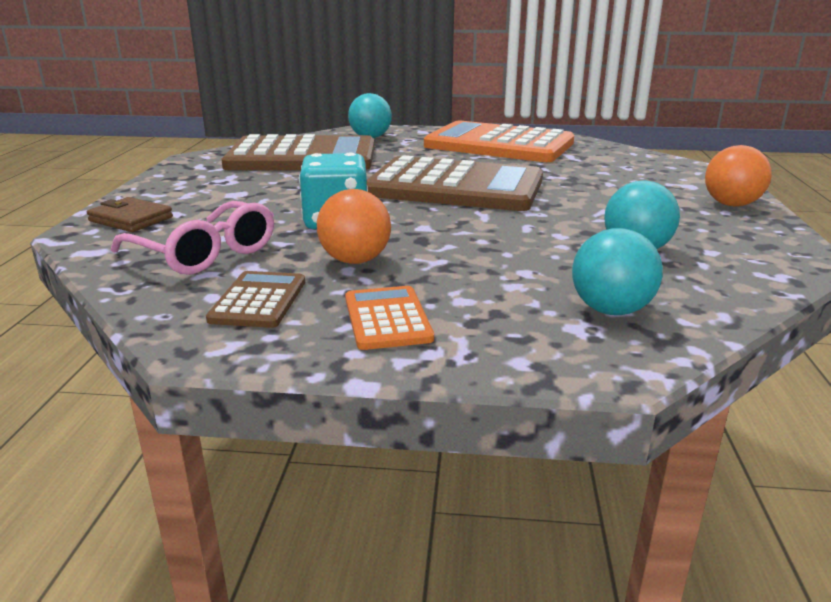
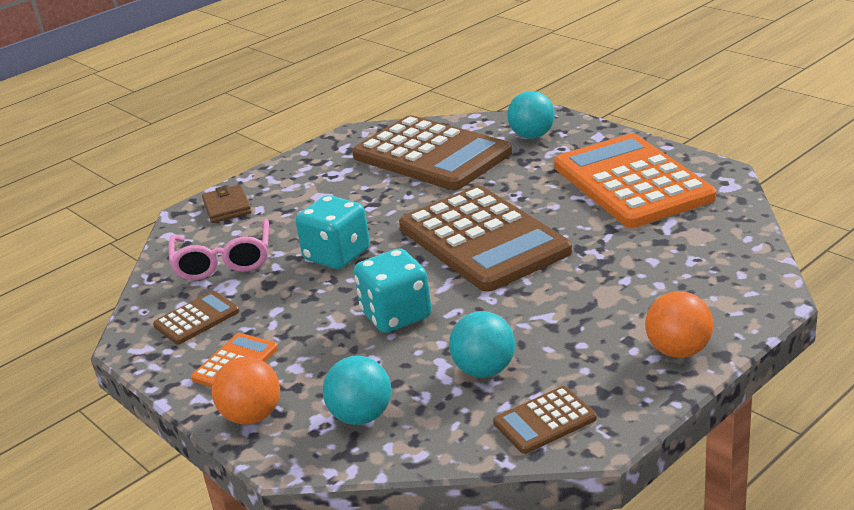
camera: 45 degrees right, 5 degrees up
orange ball [317,189,391,264] -> orange ball moved to [212,357,280,425]
none -> turquoise dice [354,248,431,333]
none -> brown calculator [493,386,597,454]

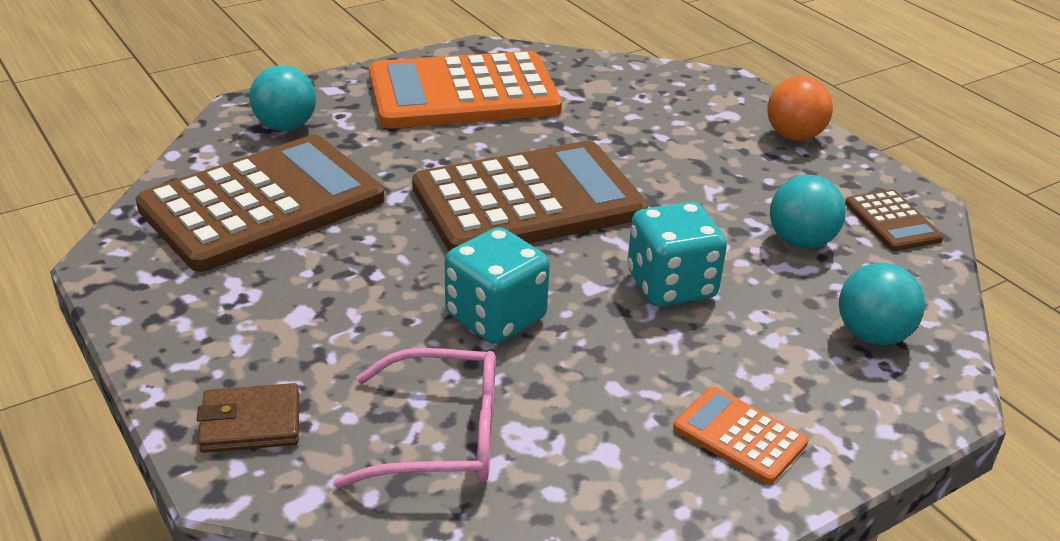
camera: 85 degrees left, 5 degrees up
brown calculator [153,291,240,344] -> none
orange ball [212,357,280,425] -> none

